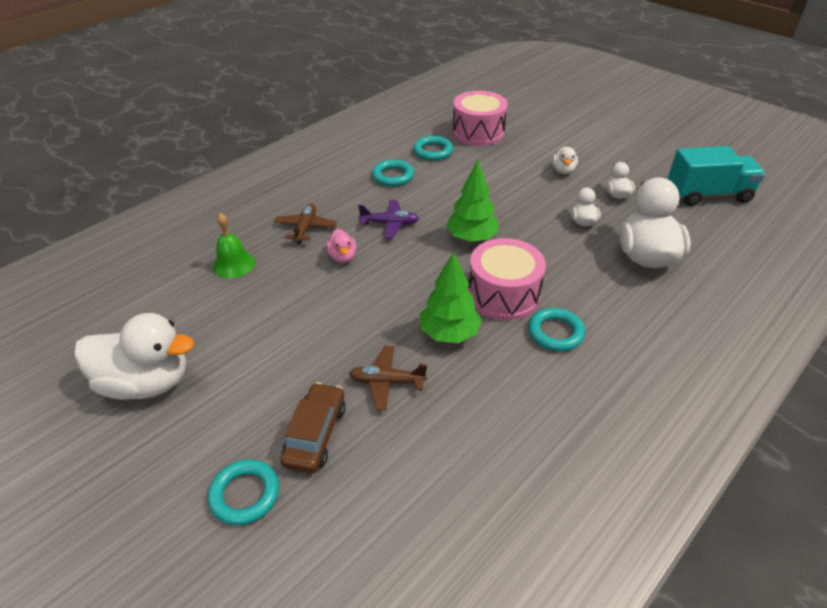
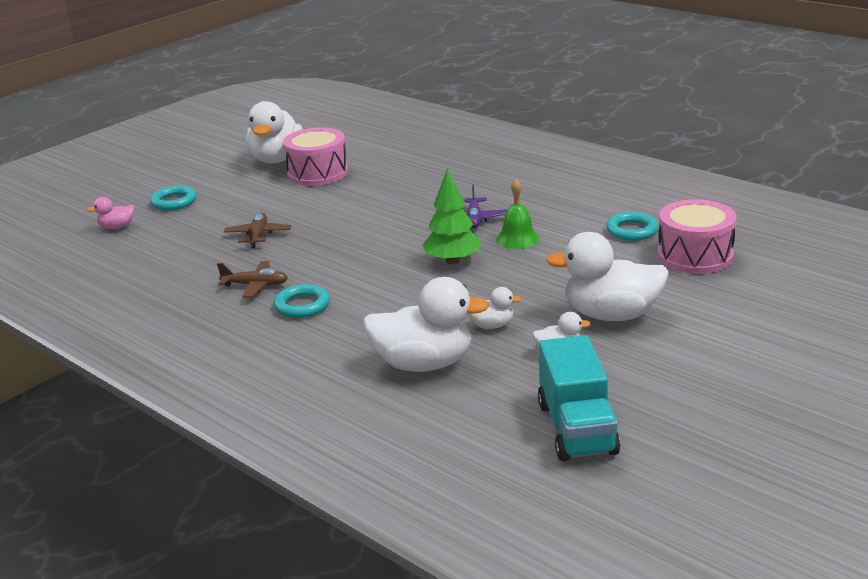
camera: 90 degrees right, 15 degrees down
green bell [213,213,255,278] -> green bell moved to [496,179,540,249]
brown plane [274,204,337,244] -> brown plane moved to [217,261,288,298]
brown car [280,382,346,473] -> none
pink duck [326,229,357,263] -> pink duck moved to [87,197,135,229]
turquoise ring [372,159,414,187] -> none
green tree [420,252,482,343] -> none
pink drum [468,238,546,321] -> pink drum moved to [283,127,348,186]
white duck [552,146,578,174] -> white duck [546,232,669,321], size x2.14

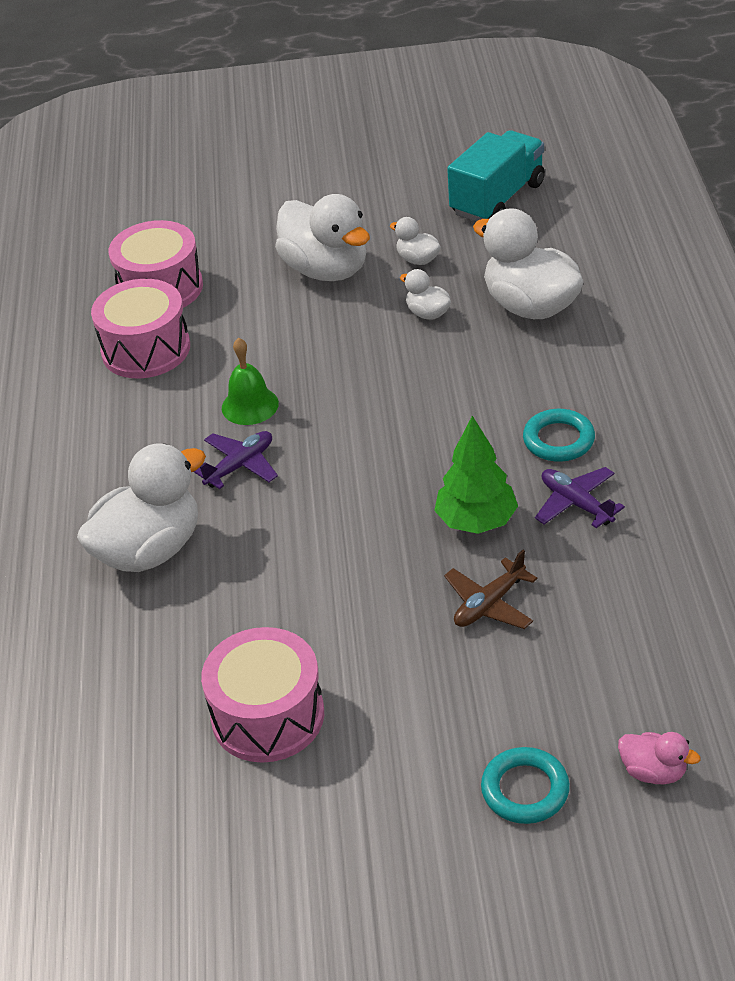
camera: 135 degrees left, 15 degrees up
brown plane [217,261,288,298] -> purple plane [535,467,625,528]
white duck [246,101,303,164] -> white duck moved to [77,444,206,572]
green tree [423,169,481,264] -> green tree moved to [434,416,518,534]
turquoise ring [606,212,658,241] -> pink drum [91,279,190,378]

